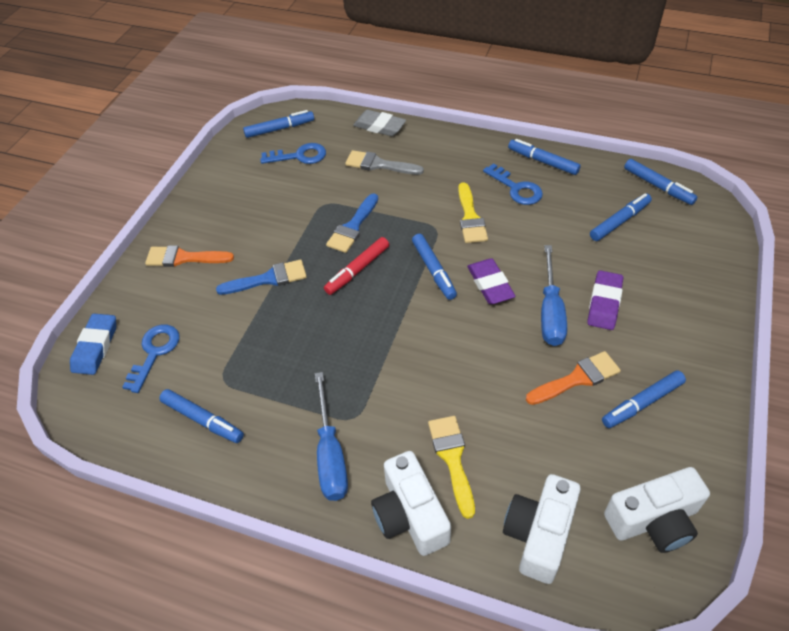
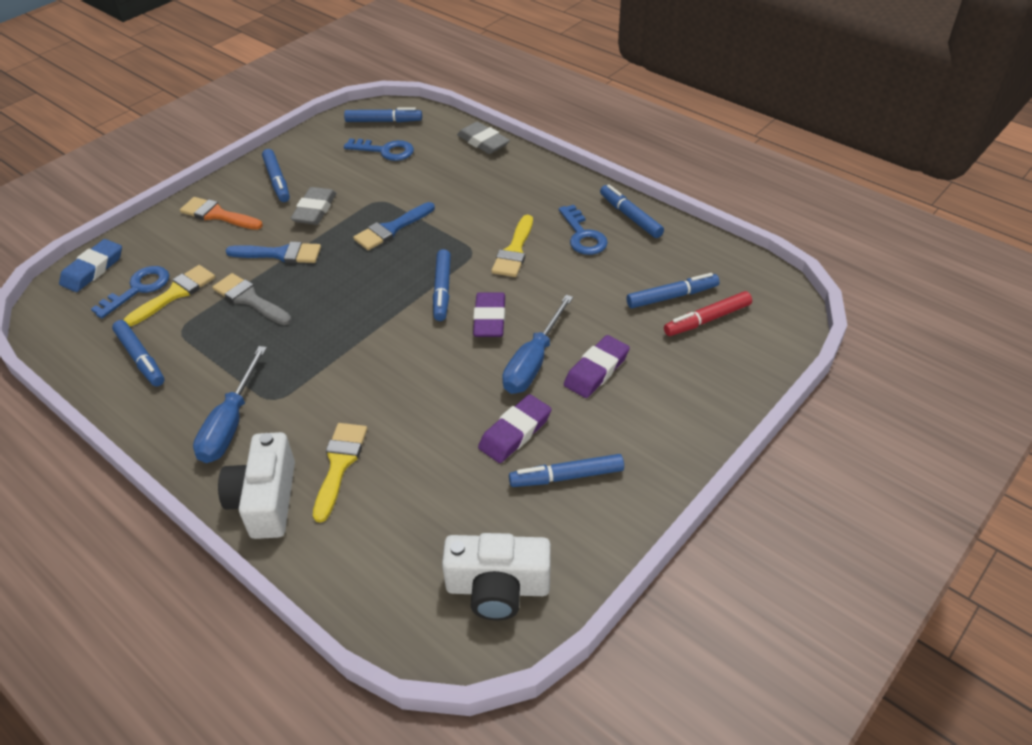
camera: 20 degrees right, 5 degrees down
red marker [324,237,389,295] -> red marker moved to [664,291,752,336]
grey brush [345,150,424,175] -> grey brush moved to [212,273,292,325]
white camera [503,474,581,584] -> none
orange brush [526,351,621,405] -> purple eraser [478,394,552,463]
blue marker [624,159,698,205] -> blue marker moved to [262,149,290,202]
none -> yellow brush [124,265,215,326]
none -> grey eraser [290,187,336,225]

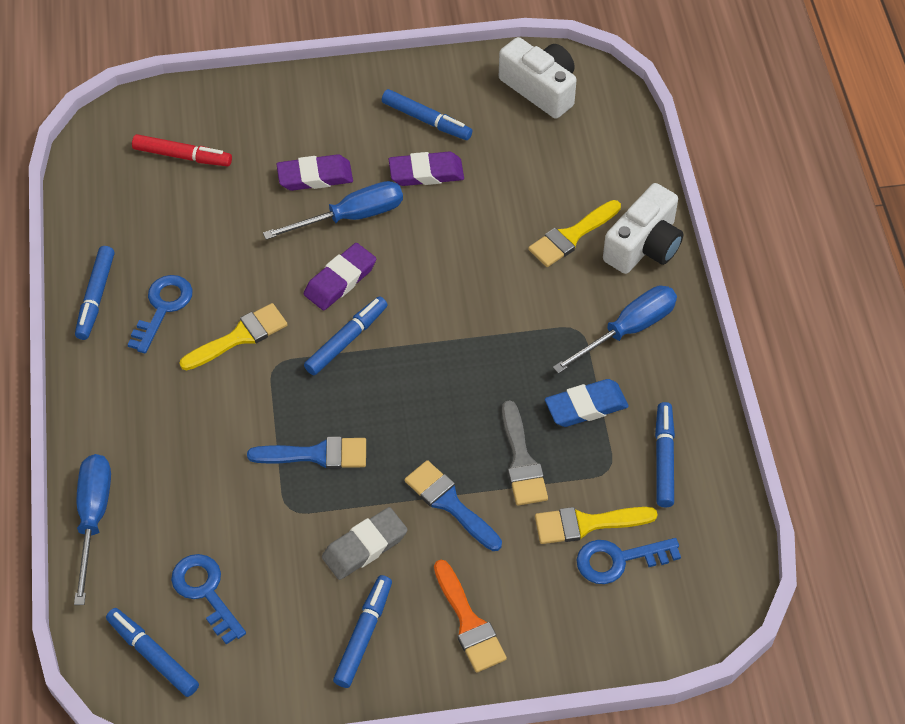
camera: 140 degrees left, 10 degrees up
blue eraser [59,239,122,292] -> blue eraser moved to [545,379,629,427]
grey eraser [457,122,510,154] -> blue screwdriver [74,454,111,605]
blue marker [627,273,720,308] -> none

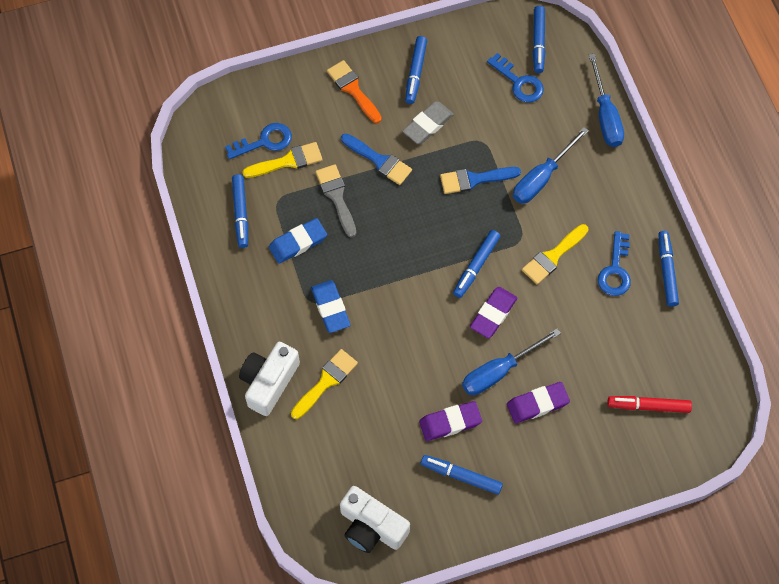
camera: 170 degrees right, 10 degrees up
blue marker [106,608,199,697] -> blue marker turned 60 degrees clockwise [533,6,545,73]
blue screwdriver [553,286,677,374] -> blue screwdriver moved to [513,127,589,204]
none -> blue eraser [311,280,350,333]

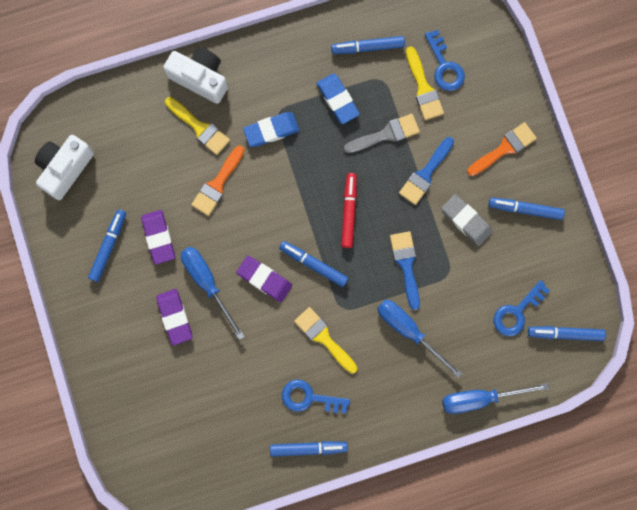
camera: 90 degrees right, 15 degrees up
red marker [607,396,692,413] -> red marker moved to [341,173,357,248]
none -> orange brush [191,145,245,216]

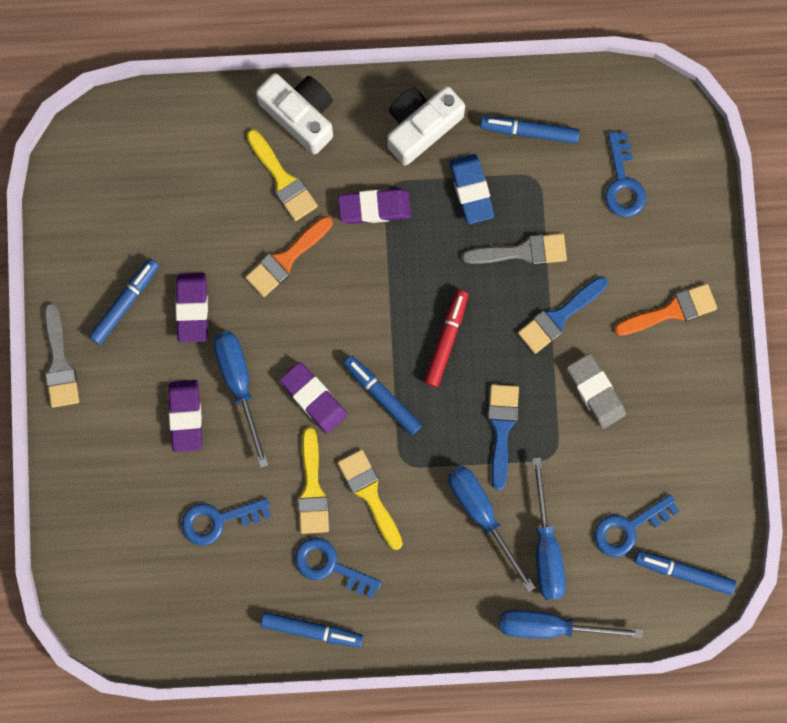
camera: 15 degrees right, 0 degrees up
white camera [35,135,94,200] -> white camera moved to [387,86,465,165]
blue eraser [243,112,300,147] -> purple eraser [338,189,411,224]
yellow brush [406,46,444,120] -> yellow brush moved to [298,427,329,534]
blue marker [489,198,565,220] -> none
none -> grey brush [44,303,79,408]
none -> blue key [182,498,271,546]
none -> blue screwdriver [532,457,566,600]

